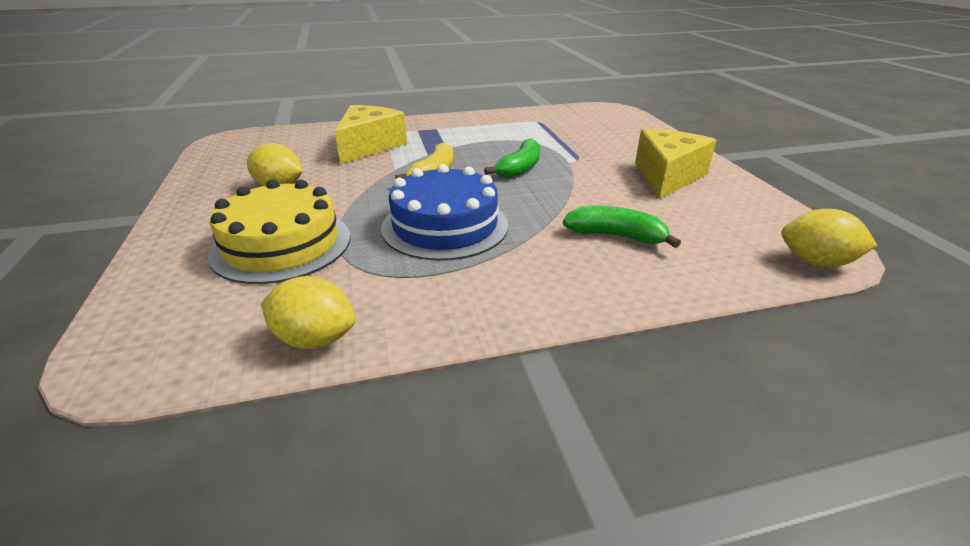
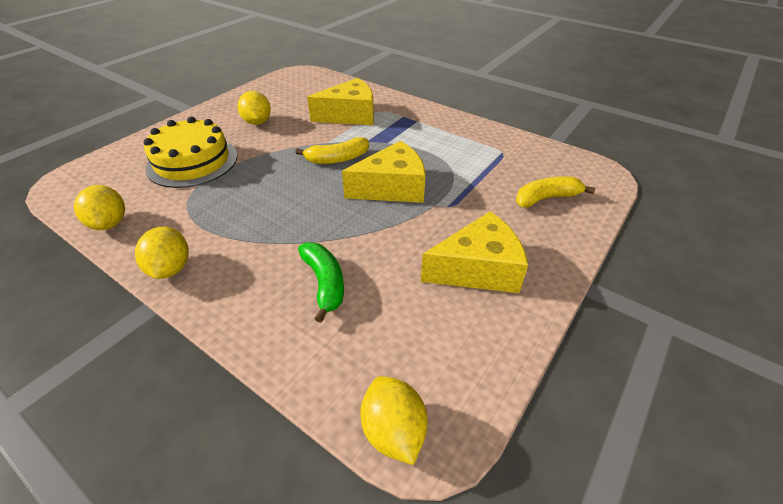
camera: 50 degrees right, 10 degrees up
blue cake [381,164,508,261] -> none
green banana [484,138,540,178] -> yellow cheese [342,141,425,203]
none -> yellow lemon [135,227,189,279]
none -> yellow banana [516,176,595,208]

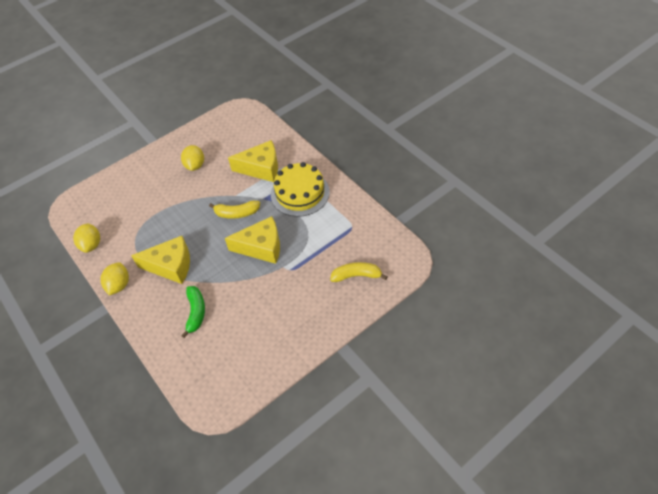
camera: 20 degrees right, 10 degrees up
yellow cake [143,117,237,188] -> yellow cake moved to [271,162,330,217]
yellow lemon [361,376,428,465] -> none
yellow cheese [421,211,528,293] -> yellow cheese moved to [131,236,190,284]

